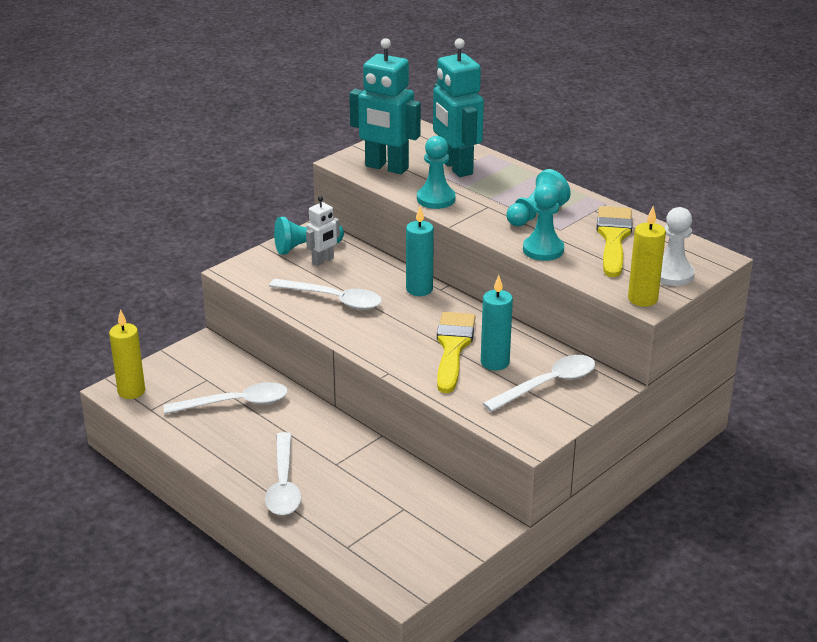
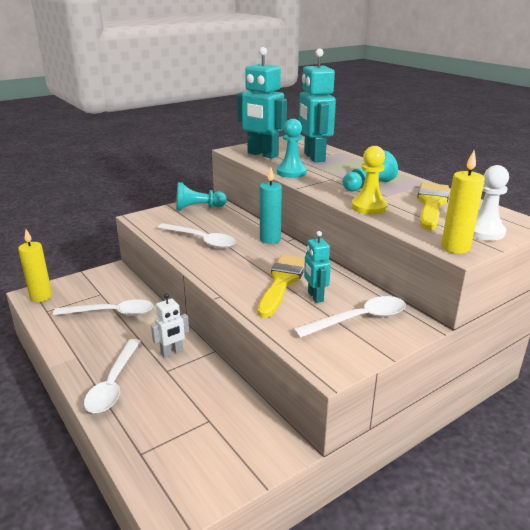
camera: 10 degrees right, 5 degrees down
white robot [306,196,340,266] -> white robot moved to [151,293,189,358]
turquoise candle [481,275,513,371] -> turquoise robot [304,231,331,303]
turquoise pawn [523,184,564,261] -> yellow pawn [352,146,387,214]

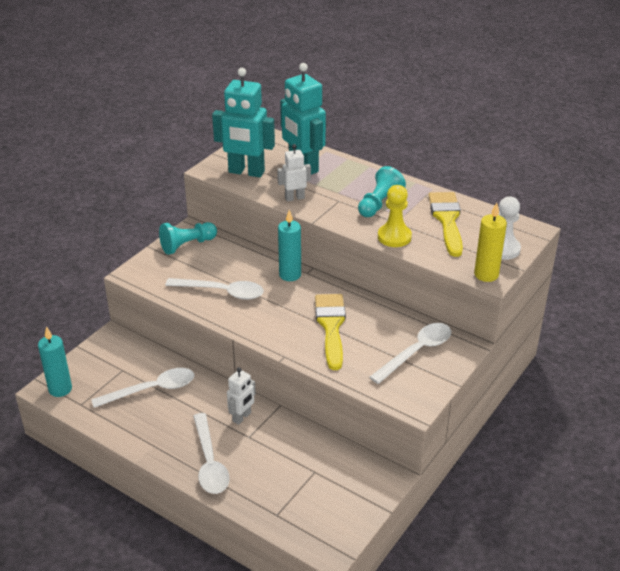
camera: 20 degrees left, 10 degrees up
yellow candle [18,229,52,302] -> turquoise candle [38,326,72,397]
turquoise pawn [277,119,307,178] -> white robot [277,144,311,201]
turquoise robot [304,231,331,303] -> none

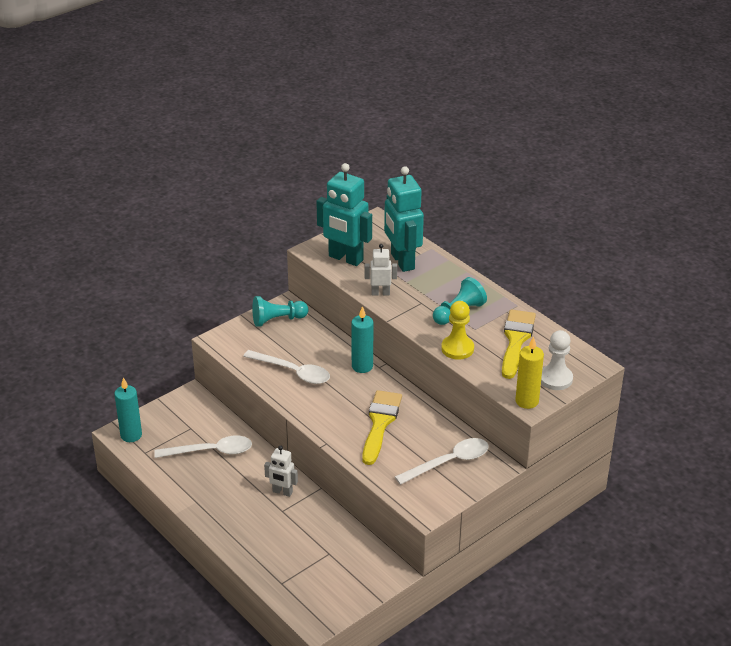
camera: 15 degrees right, 0 degrees up
white spoon [193,413,230,494] -> none
white robot [227,367,256,425] -> white robot turned 60 degrees clockwise [264,445,298,497]

